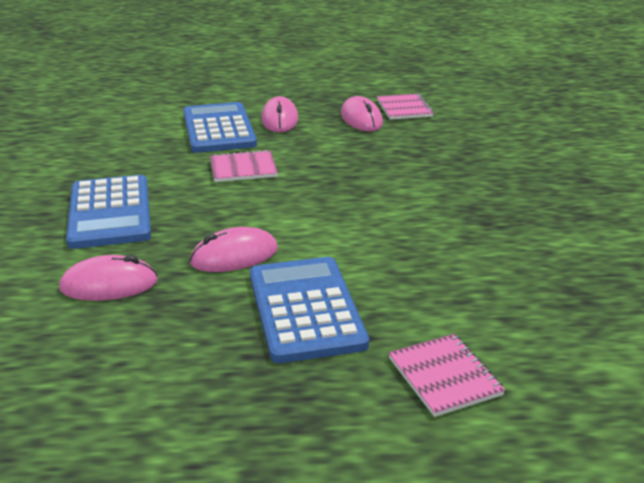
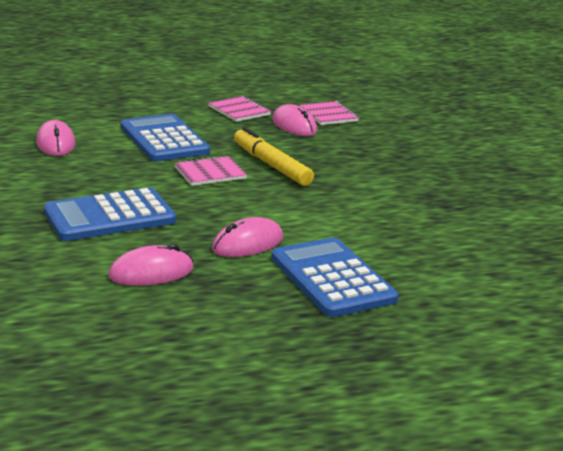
camera: 15 degrees left, 5 degrees down
blue calculator [66,175,151,249] -> blue calculator turned 90 degrees clockwise [44,187,176,241]
pink mouse [261,96,298,132] -> pink mouse moved to [36,120,75,156]
pink notebook [388,334,505,417] -> pink notebook moved to [208,96,271,122]
none -> yellow marker [234,127,314,186]

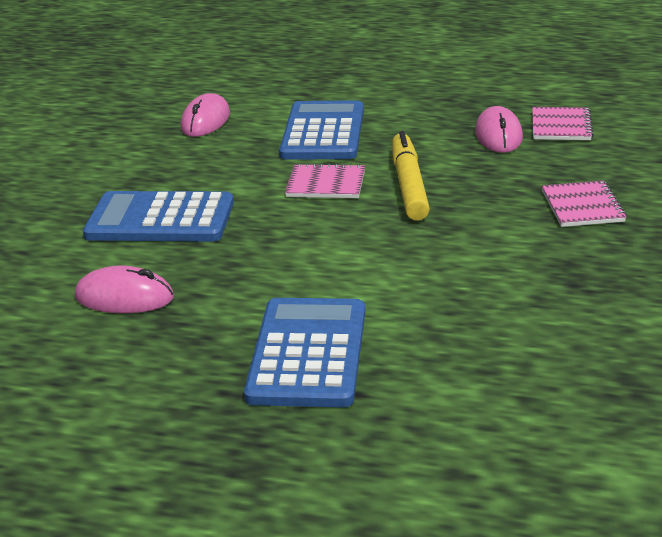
camera: 35 degrees right, 5 degrees up
pink notebook [208,96,271,122] -> pink notebook moved to [542,180,627,227]
pink mouse [212,217,283,257] -> none

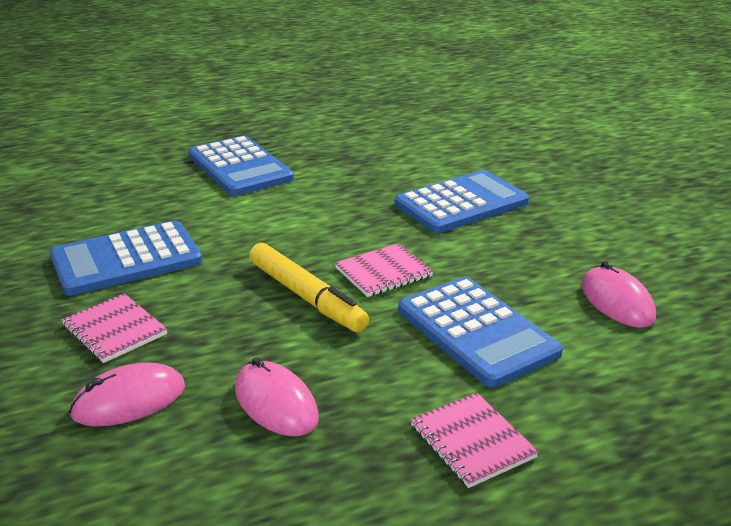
camera: 140 degrees right, 0 degrees up
pink mouse [75,266,174,313] -> pink mouse moved to [69,362,185,426]
pink notebook [532,107,594,140] -> pink notebook moved to [411,393,539,488]
none -> blue calculator [50,220,202,296]

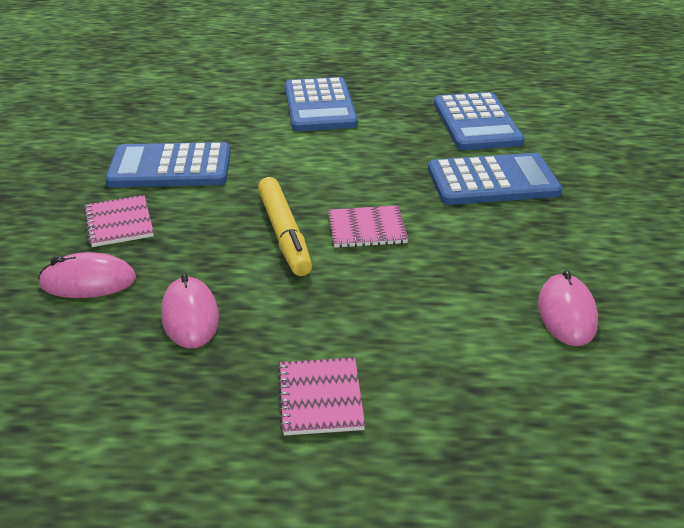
camera: 25 degrees right, 5 degrees up
blue calculator [398,277,563,388] -> blue calculator moved to [434,92,525,150]

